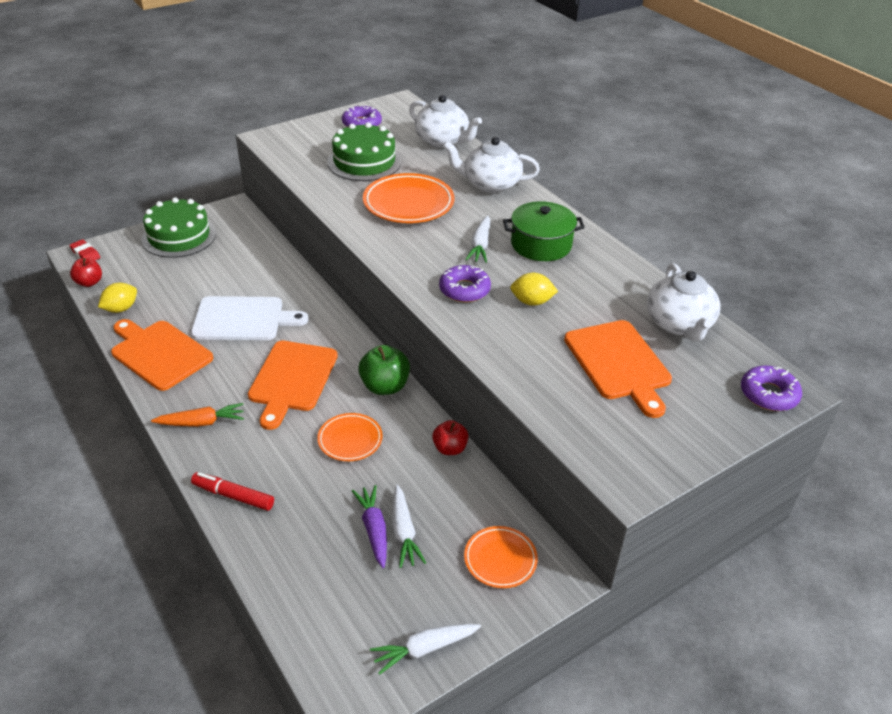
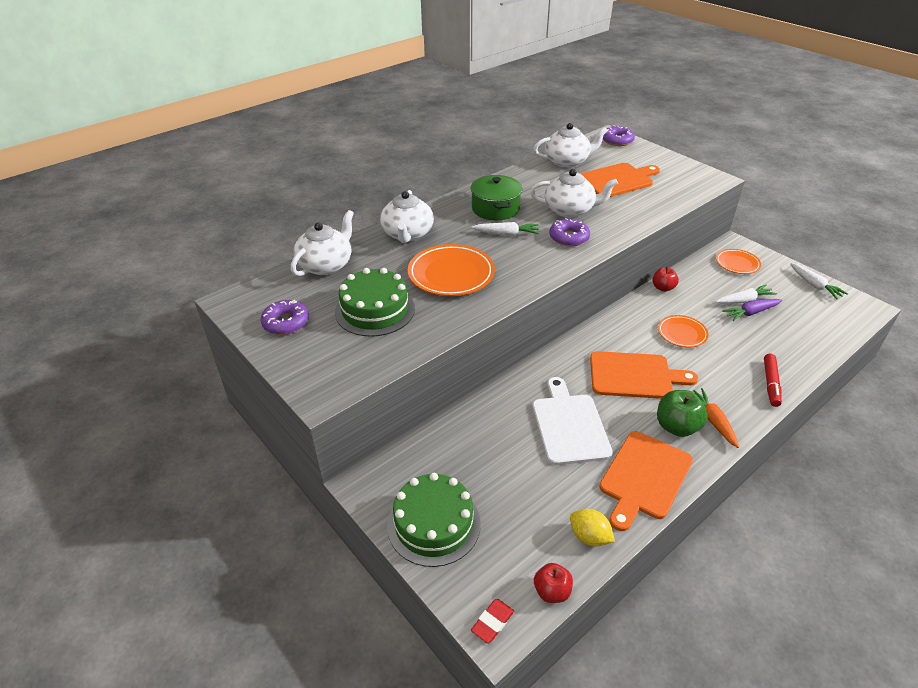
camera: 95 degrees left, 0 degrees up
green apple [358,345,410,395] -> green apple moved to [657,390,708,437]
yellow lemon [510,273,558,306] -> white teapot [530,169,618,218]

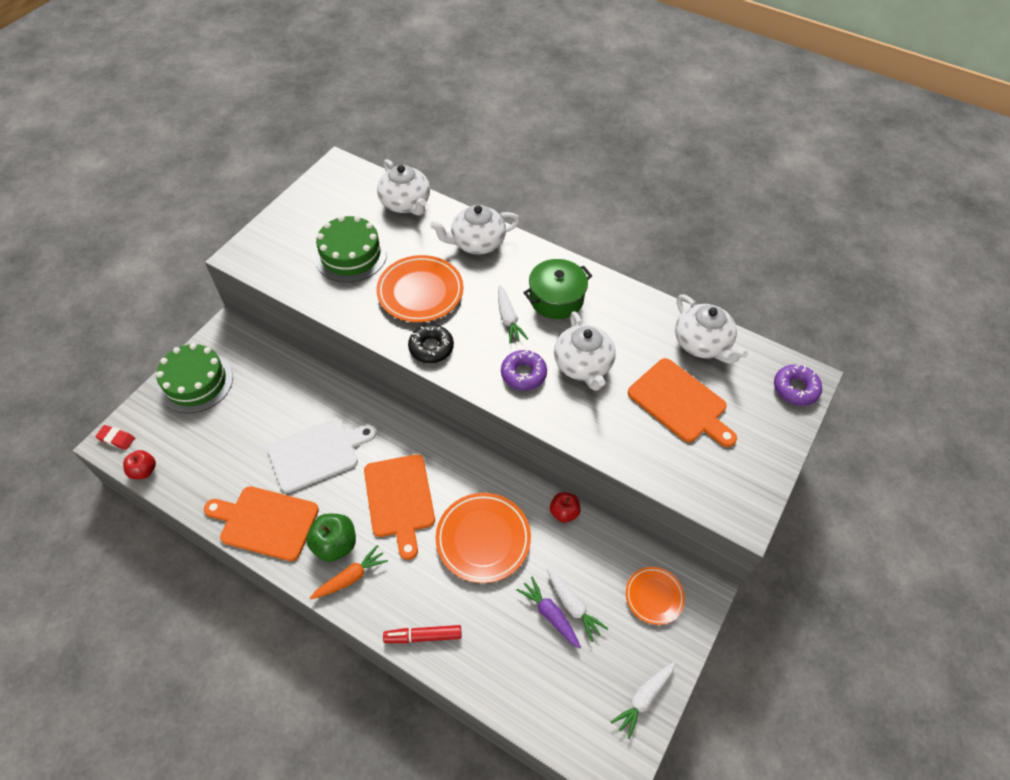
camera: 70 degrees right, 15 degrees up
purple donut [261,300,309,335] -> none
white teapot [291,210,354,276] -> white teapot turned 45 degrees clockwise [377,159,430,216]
yellow lemon [570,509,615,546] -> none
orange plate [658,315,708,348] -> orange plate [436,493,531,583], size x1.68
none -> black donut [408,324,454,363]

